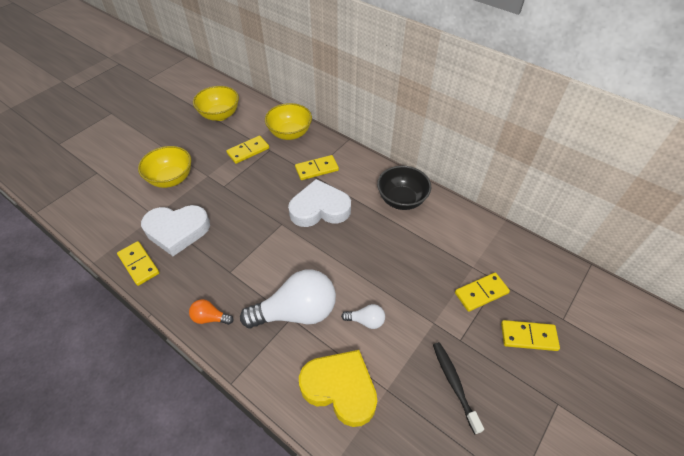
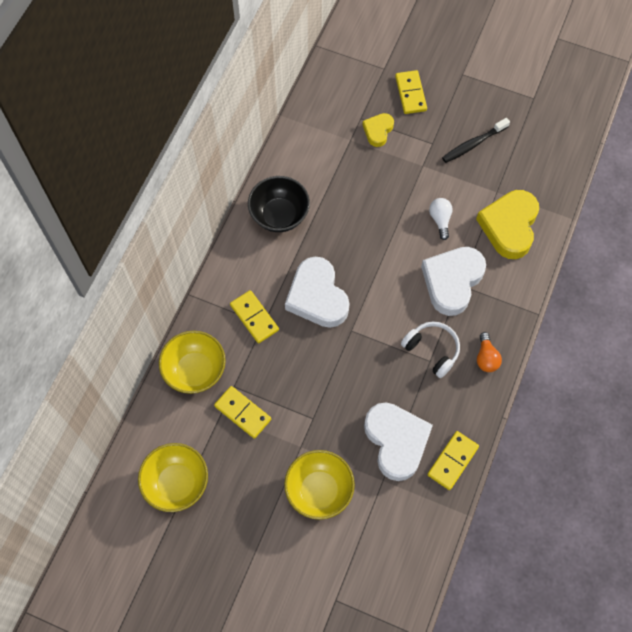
camera: 105 degrees left, 15 degrees up
white light bulb [240,269,336,328] -> white heart [421,247,486,316]
yellow domino [455,273,510,312] -> yellow heart [363,113,394,147]
none -> white headphones [401,322,460,378]

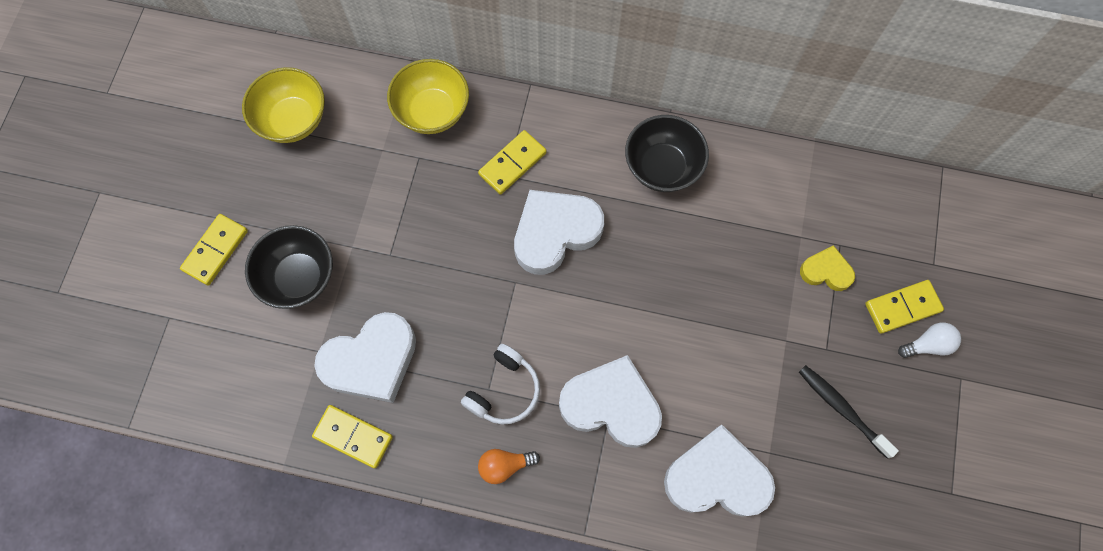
camera: 80 degrees right, 5 degrees up
yellow domino [214,386,271,439] -> yellow domino moved to [180,214,248,286]
yellow bowl [284,450,355,520] -> black bowl [245,225,333,309]
white light bulb [429,198,453,240] -> white light bulb moved to [898,322,961,358]
yellow heart [476,190,539,259] -> white heart [664,425,775,517]

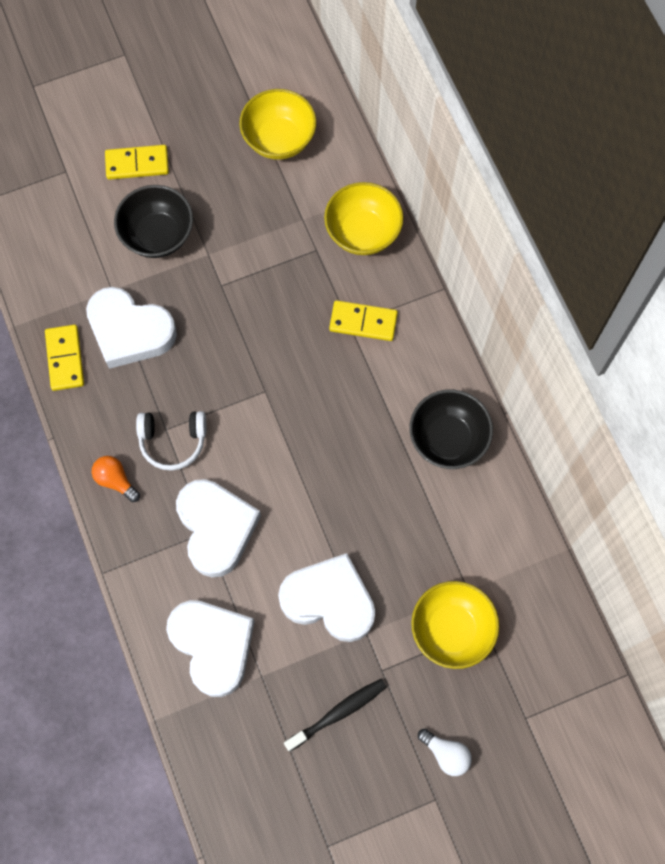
camera: 55 degrees right, 0 degrees up
white heart [514,190,604,275] -> white heart moved to [278,553,375,642]
black toothbrush [799,365,899,459] -> black toothbrush turned 45 degrees clockwise [284,679,387,752]
yellow heart [800,245,855,291] -> yellow bowl [411,581,499,669]
yellow domino [865,280,944,334] -> none

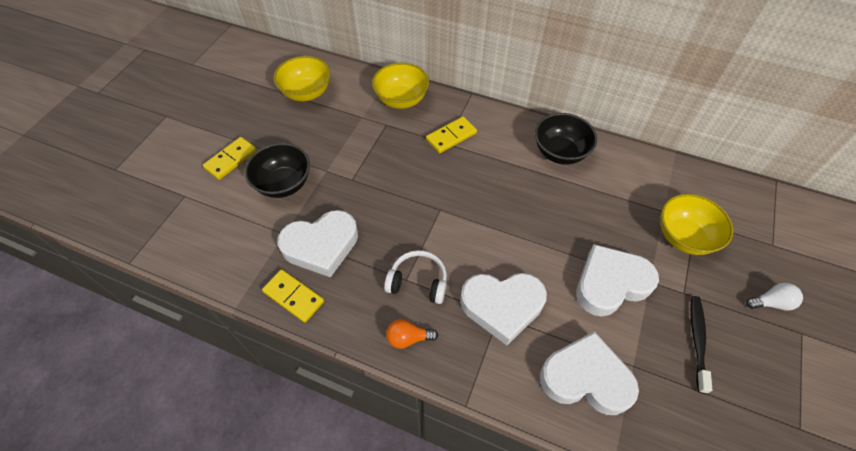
camera: 45 degrees left, 15 degrees down
white headphones [136,411,207,471] -> white headphones turned 120 degrees counterclockwise [384,250,447,304]
white heart [176,479,261,577] -> white heart turned 150 degrees clockwise [460,273,547,345]

